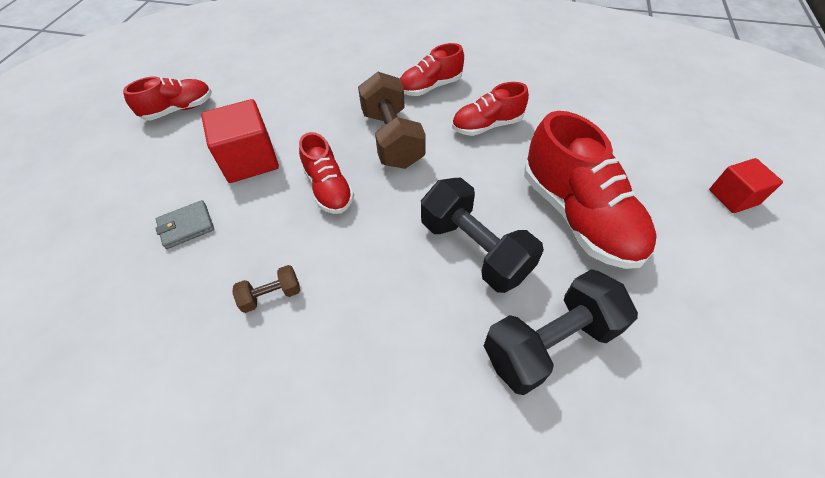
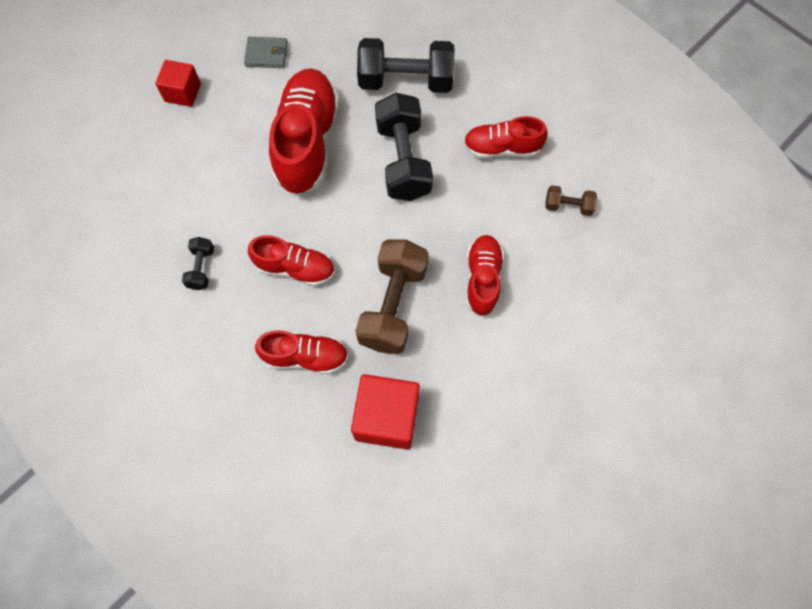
camera: 150 degrees left, 15 degrees up
red shoe [123,77,212,121] -> red shoe moved to [463,116,548,159]
grey wallet [156,200,214,249] -> grey wallet moved to [244,37,288,68]
red cube [201,99,279,183] -> red cube moved to [351,374,420,450]
none -> black dumbbell [182,237,214,290]

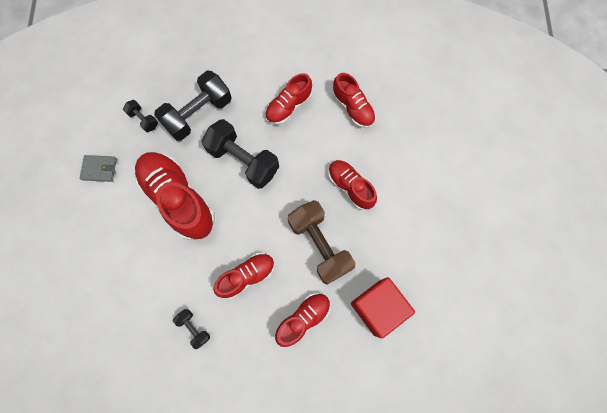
camera: 45 degrees left, 5 degrees up
red cube [155,60,201,107] -> none
grey wallet [244,37,288,68] -> grey wallet turned 45 degrees clockwise [80,155,117,182]
brown dumbbell [545,185,597,216] -> red shoe [332,73,376,128]
none -> black dumbbell [123,100,158,132]

